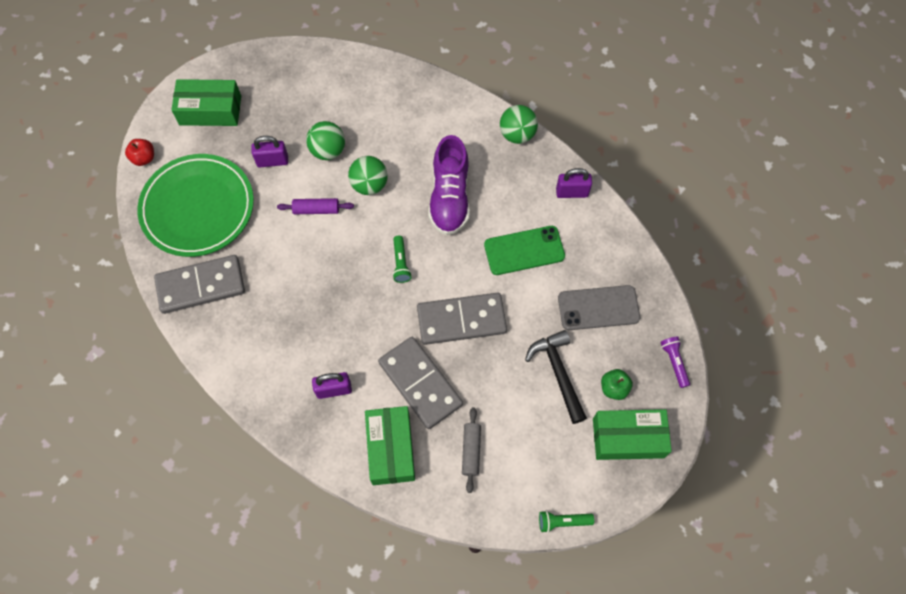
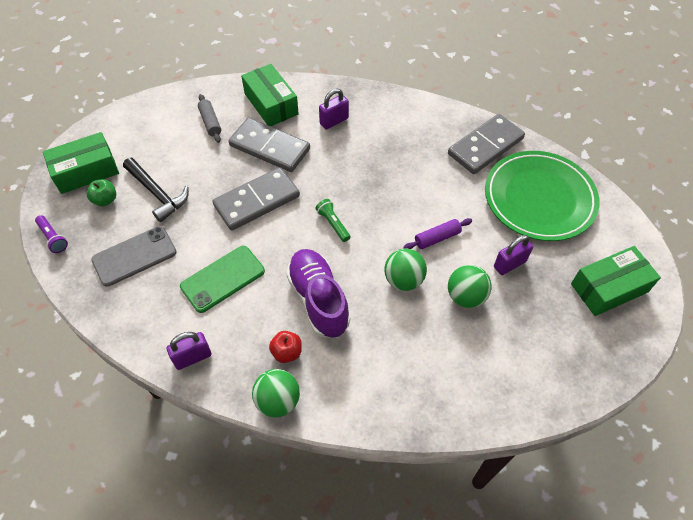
camera: 155 degrees right, 10 degrees down
red apple [125,139,154,166] -> red apple moved to [269,331,302,363]
green flashlight [539,511,594,533] -> none

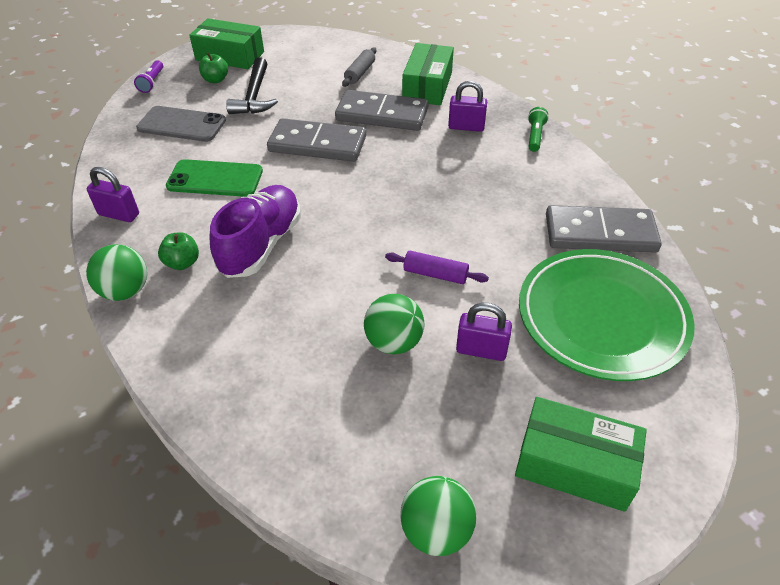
camera: 45 degrees right, 10 degrees down
grey domino [229,118,310,172] -> grey domino turned 60 degrees counterclockwise [335,90,429,131]
red apple [269,331,302,363] -> green apple [158,232,199,270]
green flashlight [315,199,350,242] -> green flashlight moved to [528,107,549,152]
green ball [384,248,427,291] -> green ball moved to [400,476,476,556]

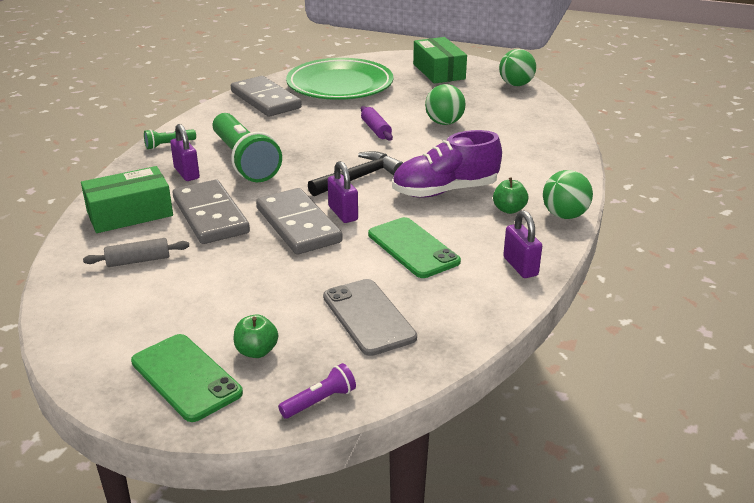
camera: 130 degrees left, 15 degrees down
green box [189,18,264,69] -> green phone [131,334,243,422]
black hammer [226,57,278,114] -> black hammer moved to [308,151,403,196]
purple padlock [456,303,512,361] -> purple padlock moved to [328,161,358,223]
none -> green flashlight [213,113,282,182]

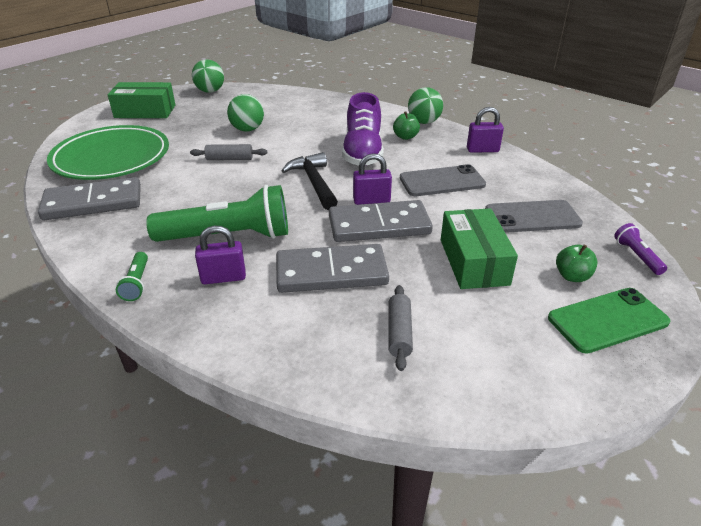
camera: 70 degrees left, 5 degrees up
green box [81,166,173,233] -> green box moved to [441,208,518,289]
purple rolling pin [361,106,393,141] -> grey rolling pin [190,144,267,160]
green phone [368,217,461,278] -> grey phone [400,164,486,196]

